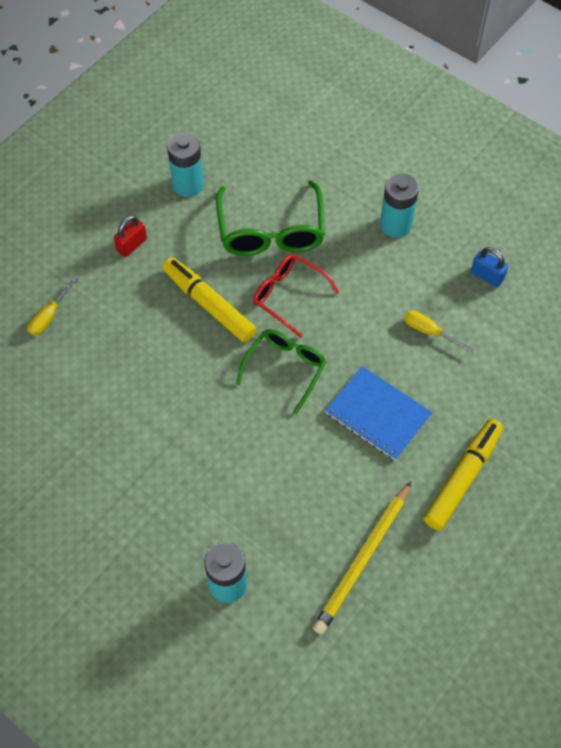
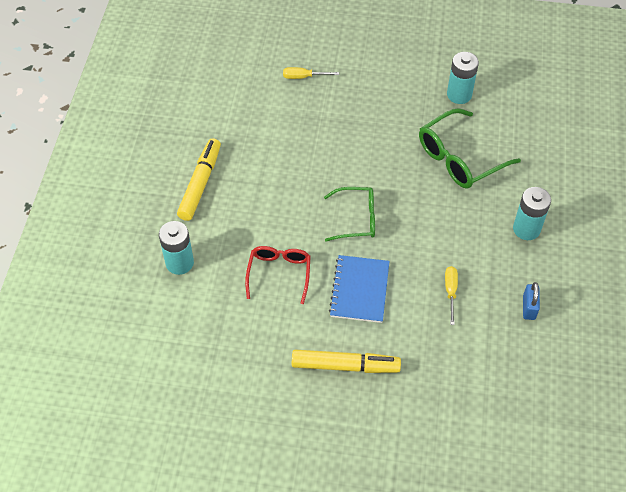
camera: 60 degrees right, 5 degrees down
red padlock [114,215,147,257] -> none
yellow marker [163,257,257,342] -> yellow marker moved to [177,138,221,221]
red glasses [253,254,339,338] -> red glasses moved to [245,246,311,304]
yellow pencil [313,482,411,634] -> none

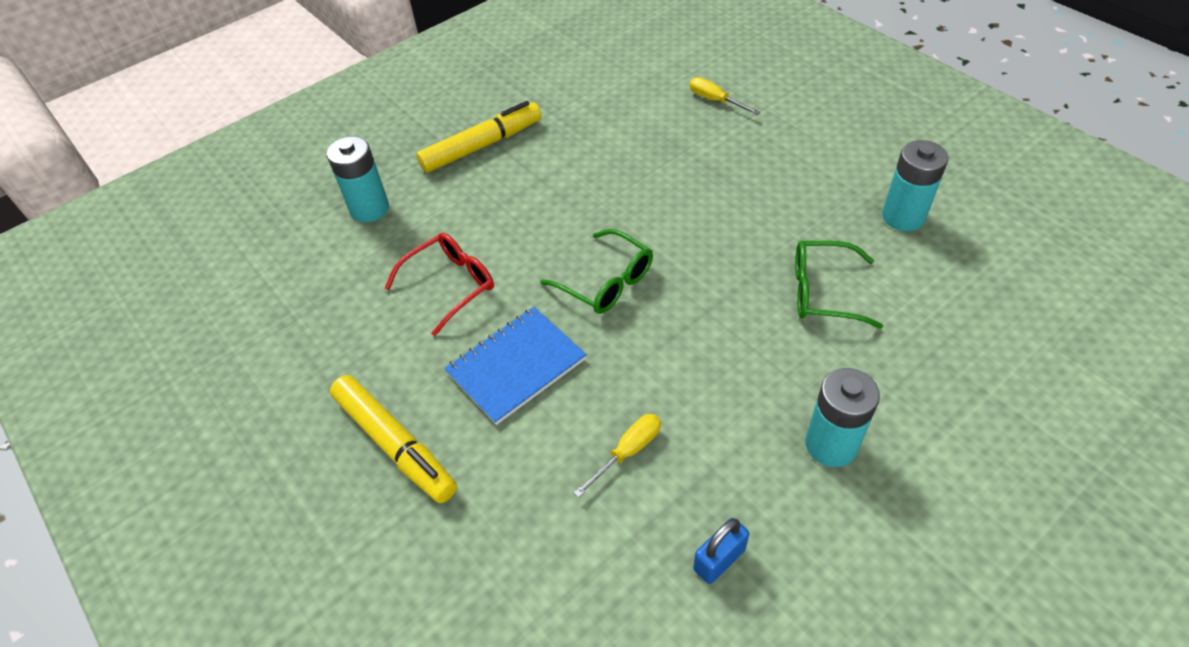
camera: 45 degrees right, 5 degrees down
green glasses [419,108,521,189] -> green glasses [795,240,883,329], size x0.67

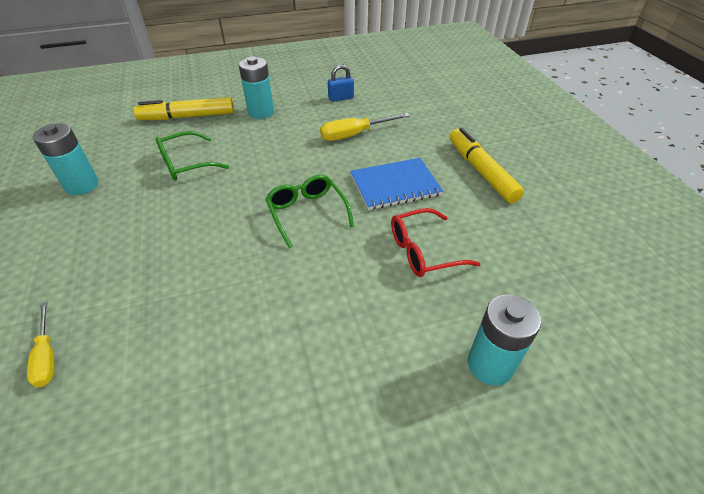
camera: 160 degrees left, 5 degrees down
yellow marker [416,101,542,173] -> yellow marker moved to [133,97,234,120]
yellow screwdriver [574,414,661,498] -> yellow screwdriver [320,113,410,141], size x1.51
green glasses [795,240,883,329] -> green glasses turned 120 degrees clockwise [155,131,229,181]

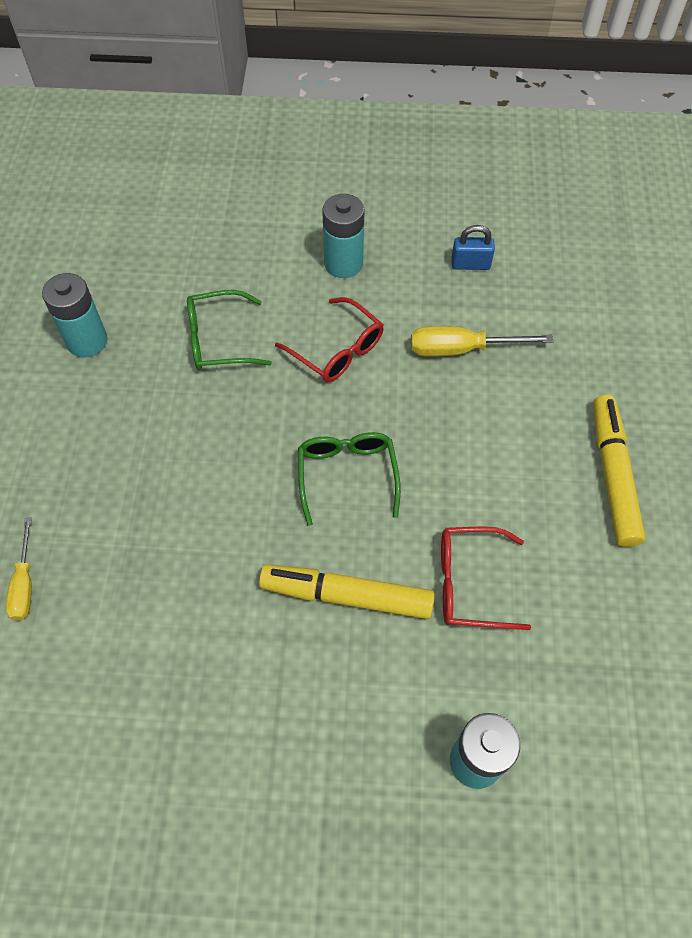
camera: 20 degrees right, 15 degrees up
yellow marker [133,97,234,120] -> yellow marker moved to [259,565,435,619]
blue notebook [350,158,443,210] -> none
none -> red glasses [275,297,384,382]

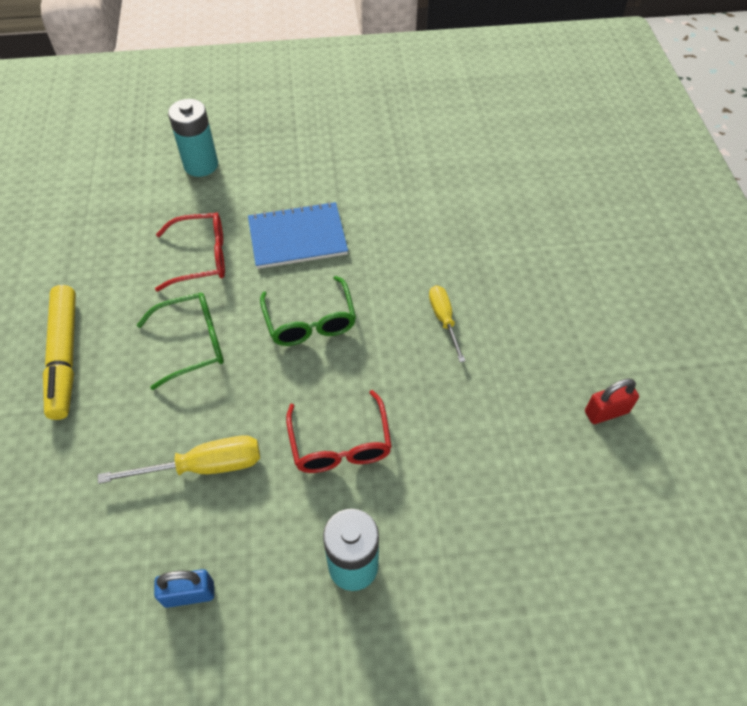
camera: 170 degrees right, 5 degrees down
yellow screwdriver [6,517,32,620] -> yellow screwdriver moved to [429,285,465,362]
turquoise battery [42,273,108,358] -> red padlock [585,378,639,424]
green glasses [187,290,272,370] -> green glasses moved to [137,293,224,390]
yellow marker [259,565,435,619] -> blue notebook [248,202,348,269]
red glasses [275,297,384,382] -> red glasses turned 135 degrees counterclockwise [286,390,392,473]

